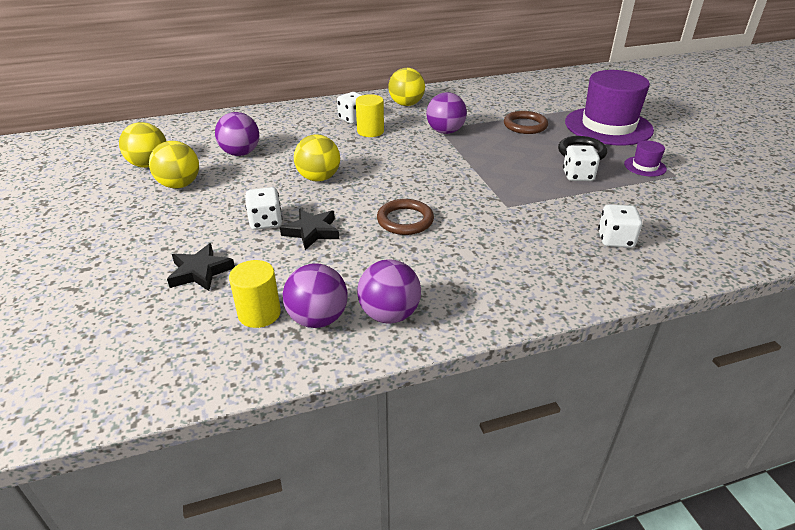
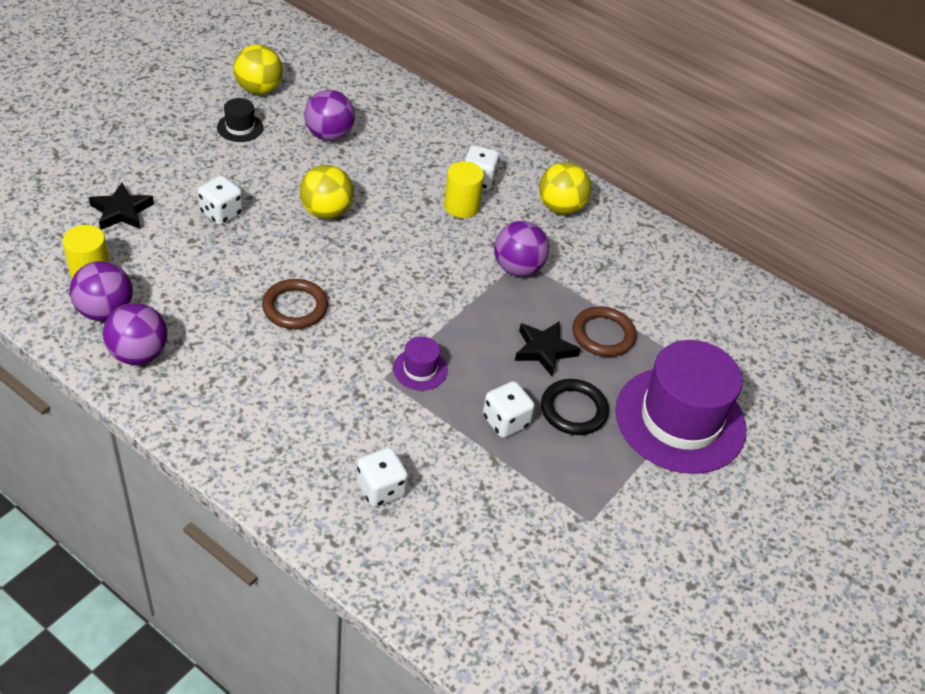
camera: 50 degrees right, 10 degrees up
yellow ball [149,141,199,189] -> black hat [217,98,263,142]
black star [280,209,339,250] -> black star moved to [515,321,581,376]
purple hat [624,141,667,177] -> purple hat moved to [393,336,448,391]

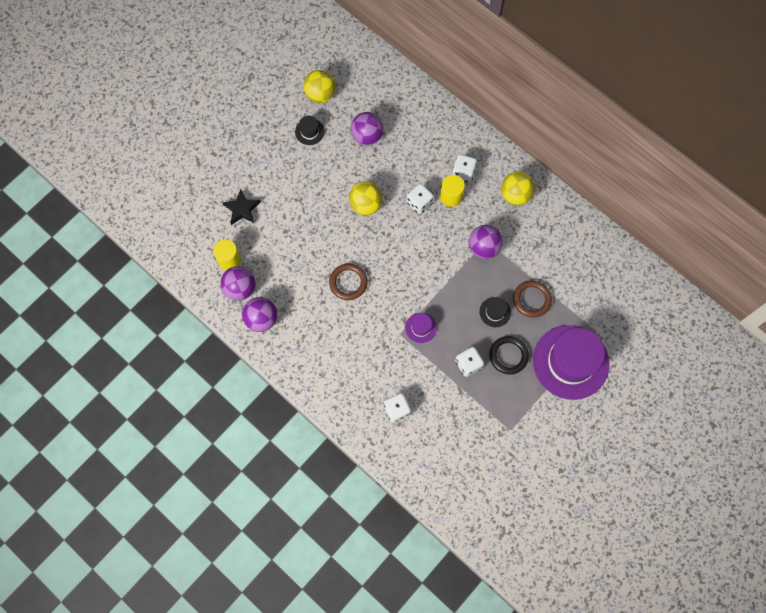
camera: 10 degrees right, 25 degrees up
white dice [198,175,243,225] -> white dice moved to [407,183,434,214]
black star [515,321,581,376] -> black hat [479,297,511,327]

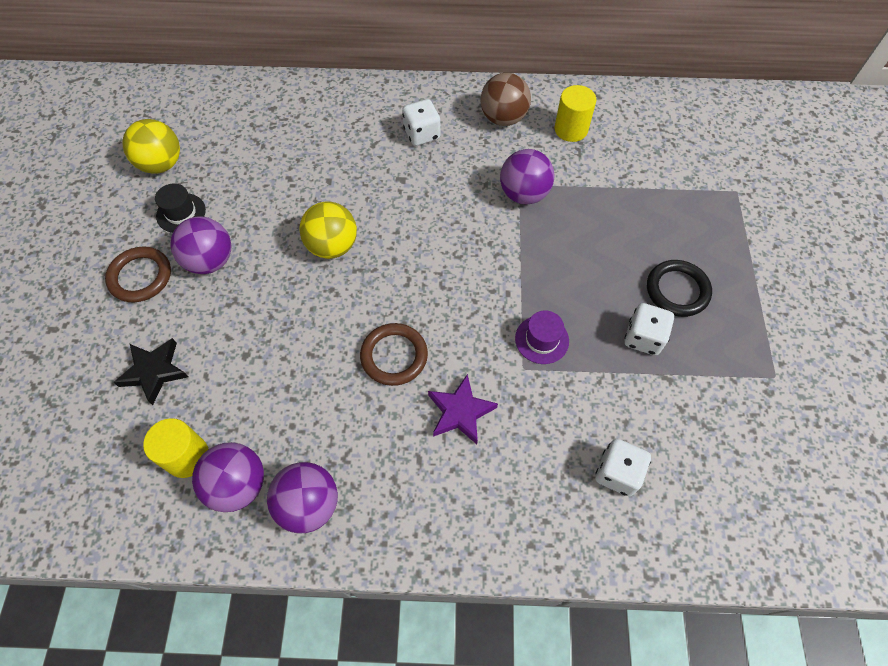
camera: 40 degrees left, 10 degrees down
purple ball [351,112,384,145] -> purple ball moved to [170,217,231,274]
white dice [407,183,434,214] -> none
yellow cylinder [440,175,465,207] -> yellow cylinder moved to [554,85,596,142]
black hat [479,297,511,327] -> none
yellow ball [501,172,535,205] -> brown ball [480,73,531,126]
brown ring [513,281,552,318] -> brown ring moved to [105,246,171,302]
purple hat [533,325,609,400] -> none
none -> purple star [428,374,498,444]

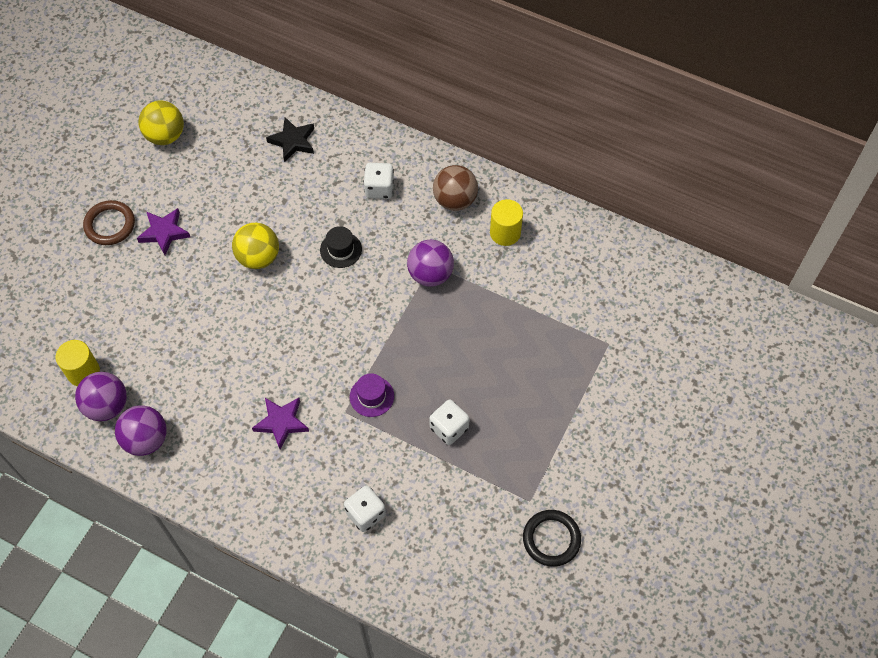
camera: 25 degrees right, 0 degrees up
black star [113,338,188,405] -> black star moved to [266,117,314,162]
black hat [155,183,206,233] -> black hat moved to [320,226,362,268]
purple ball [170,217,231,274] -> purple star [137,208,190,255]
brown ring [360,323,428,386] -> none
black ring [647,260,712,317] -> black ring moved to [523,510,581,567]

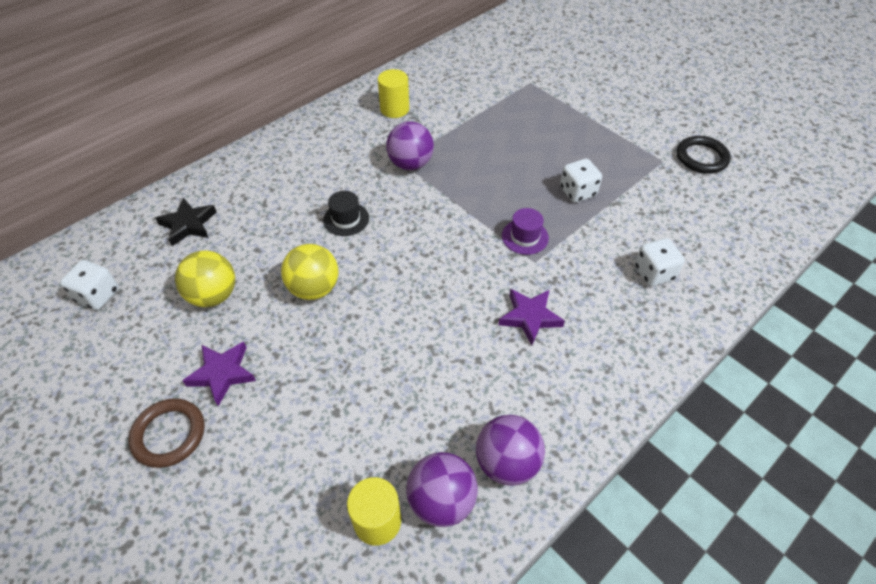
camera: 70 degrees left, 10 degrees down
yellow ball [139,101,184,145] -> yellow ball moved to [175,250,235,307]
white dice [363,163,394,199] -> white dice moved to [60,260,119,310]
brown ball [433,165,478,211] -> none

